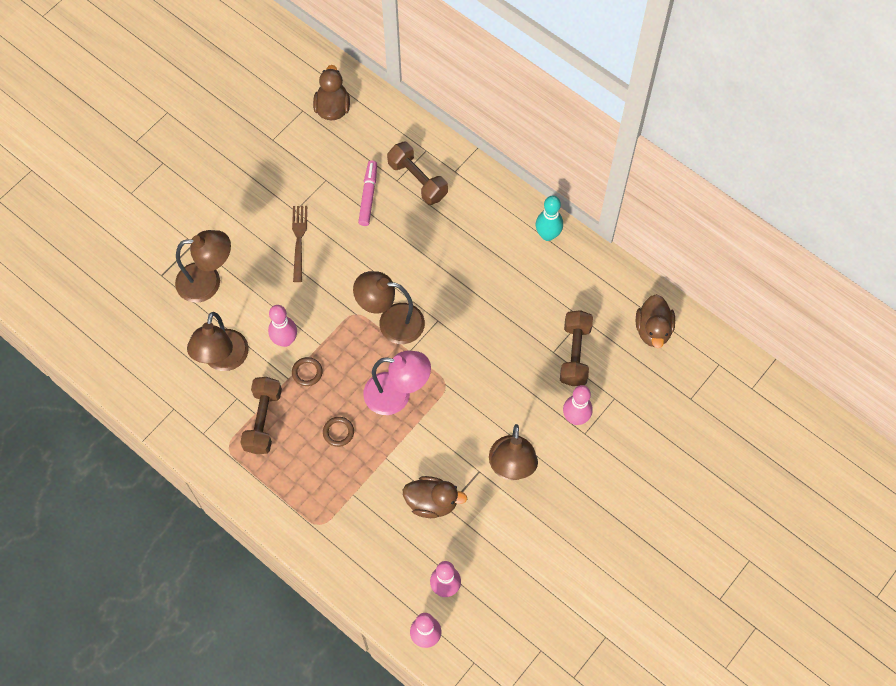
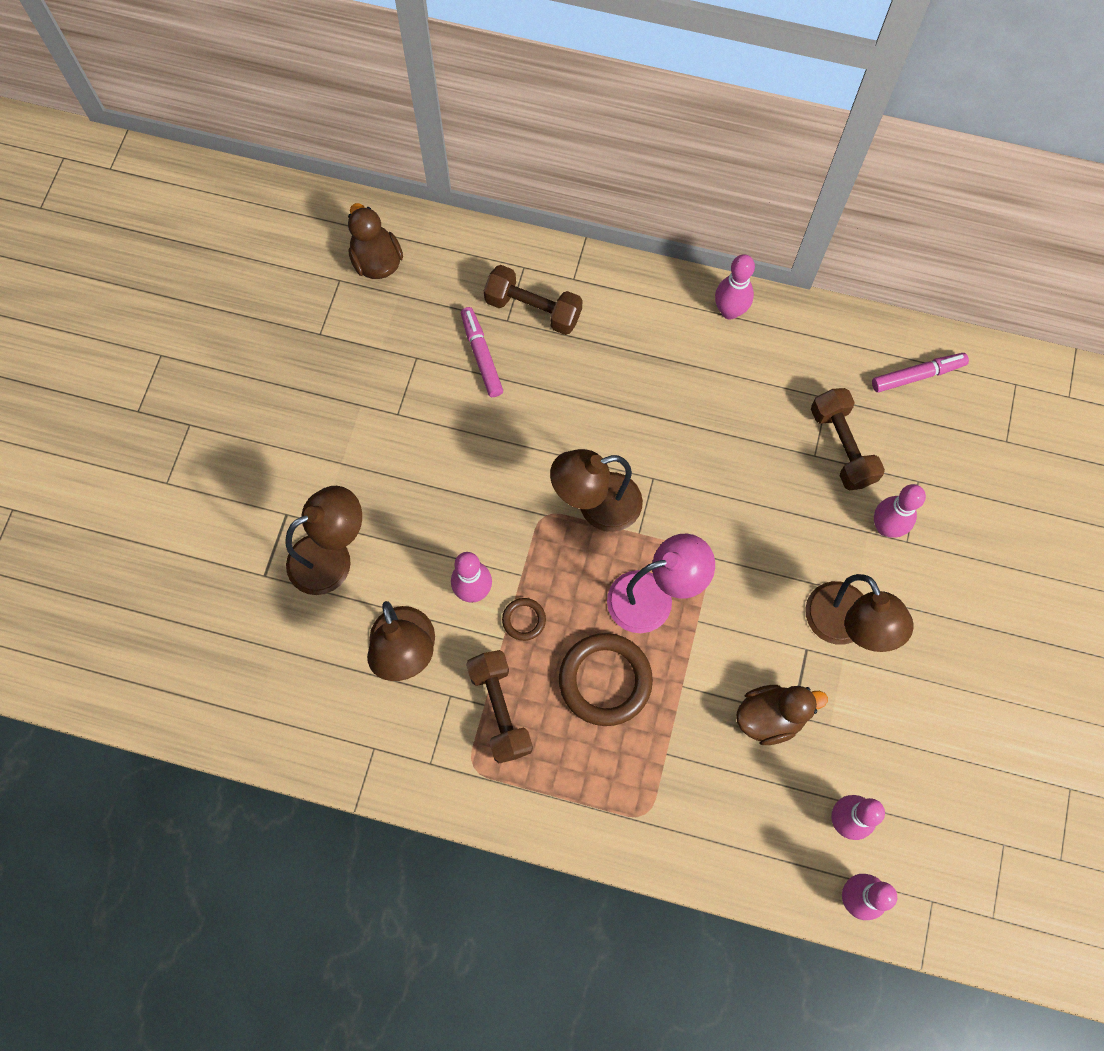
camera: 25 degrees left, 5 degrees up
brown fork [292,206,307,282] -> none
brown ring [323,417,354,447] -> brown ring [559,633,653,726], size x2.10
turquoise bowling pin [536,196,563,241] -> pink bowling pin [715,254,755,320]
brown duck [636,294,675,348] -> pink marker [872,353,969,393]

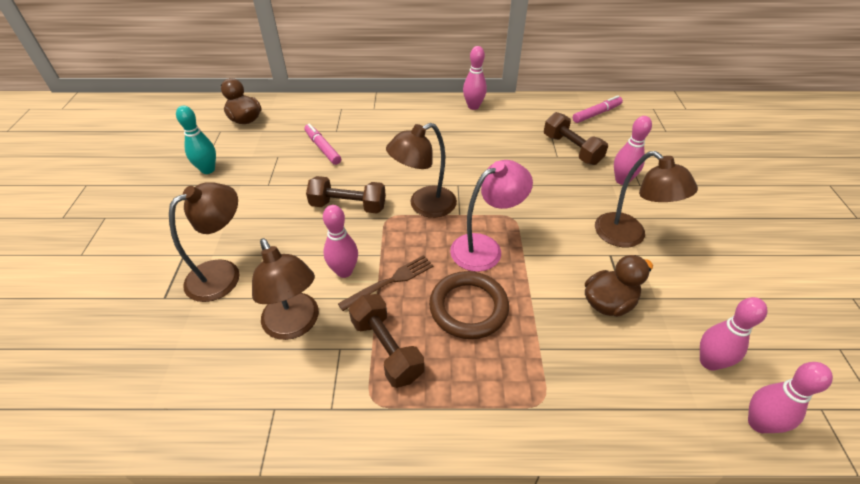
camera: 15 degrees left, 25 degrees down
brown dumbbell [484,265,583,335] -> brown dumbbell moved to [306,176,386,214]
brown ring [502,598,546,641] -> brown fork [338,255,434,311]
none -> turquoise bowling pin [176,106,216,174]

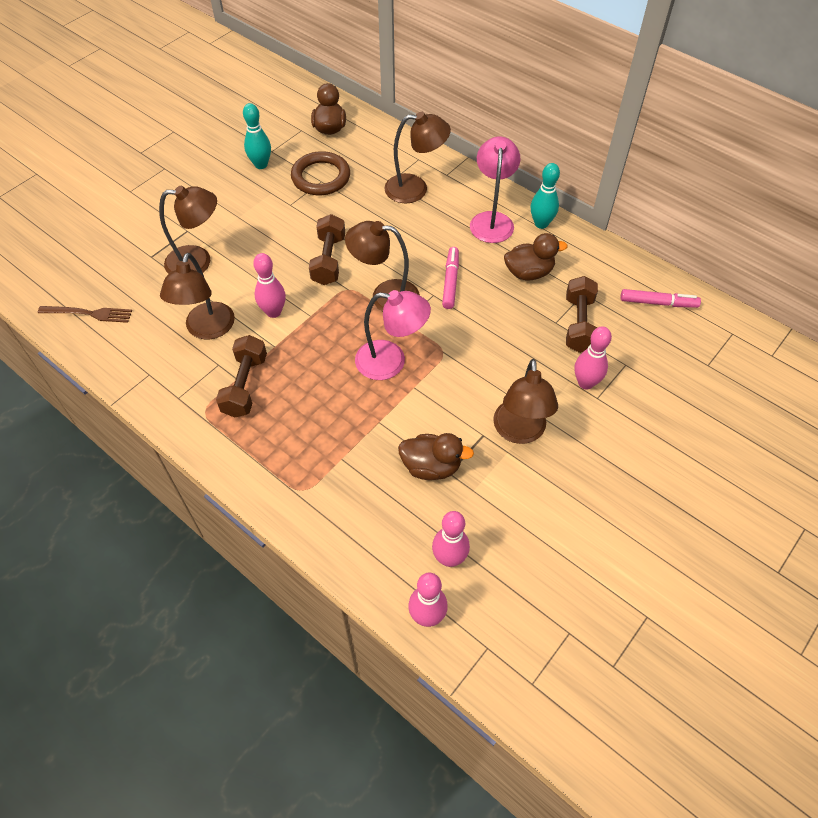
camera: 40 degrees right, 10 degrees up
pink marker [304,124,341,165] -> pink marker moved to [442,247,459,309]
brown dumbbell [306,176,386,214] -> brown dumbbell turned 45 degrees clockwise [309,214,345,285]
brown fork [338,255,434,311] -> brown fork moved to [38,306,132,323]
brown ring [429,271,509,339] -> brown ring moved to [291,151,350,195]
pink bowling pin [463,46,487,110] -> turquoise bowling pin [530,163,560,229]
none -> brown lamp [384,112,451,203]
none -> pink lamp [470,136,521,243]
none -> brown duck [504,233,568,281]

